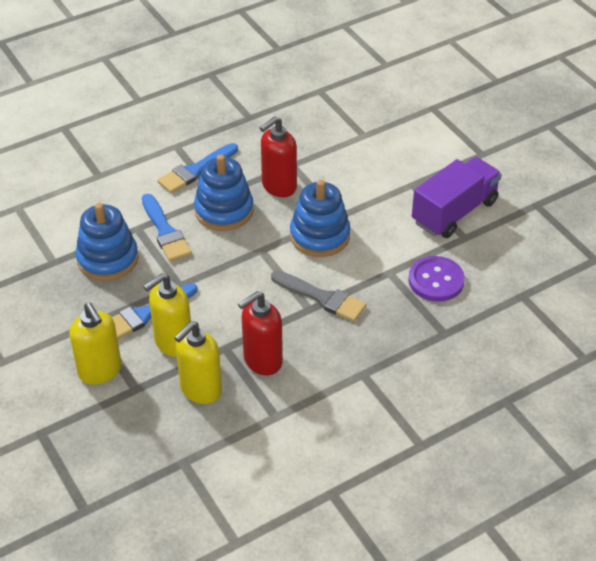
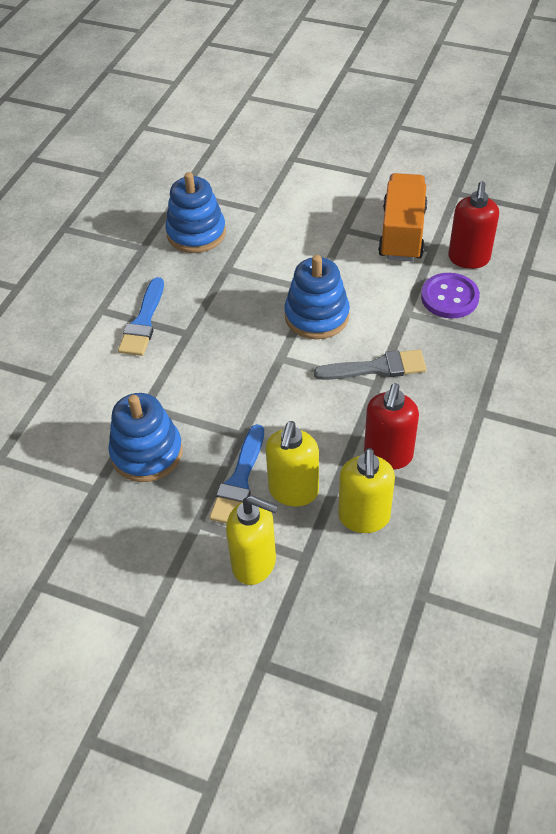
camera: 35 degrees left, 5 degrees up
blue brush [142,194,192,261] -> none
blue stacking toy [194,154,254,231] -> blue stacking toy moved to [165,172,226,253]
red soap dispenser [260,116,297,197] -> red soap dispenser moved to [448,181,499,269]
purple truck [412,157,502,238] -> orange truck [378,173,427,261]

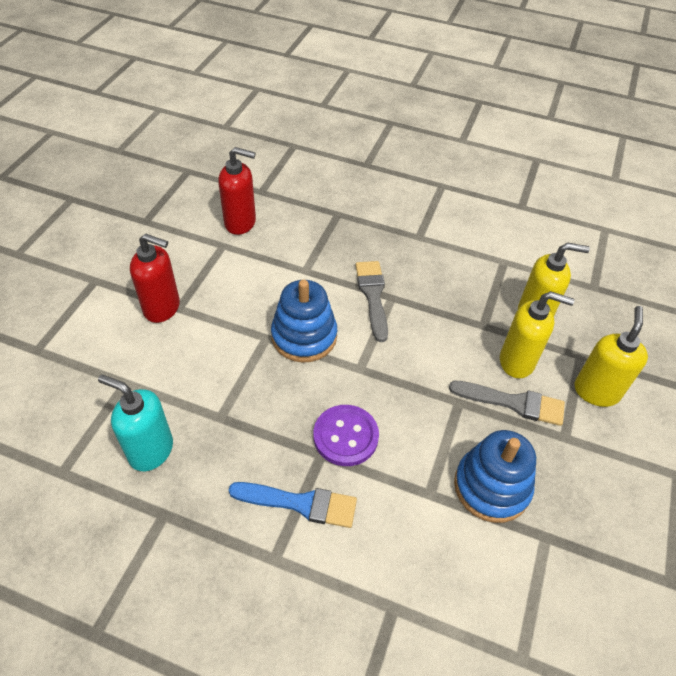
camera: 95 degrees left, 0 degrees up
blue stacking toy [165,172,226,253] -> turquoise soap dispenser [98,375,173,471]
blue brush [209,424,264,524] -> grey brush [449,381,565,426]
red soap dispenser [364,383,419,470] -> red soap dispenser moved to [130,233,180,323]
orange truck [378,173,427,261] -> none
purple button [421,273,480,319] -> purple button moved to [313,405,379,466]

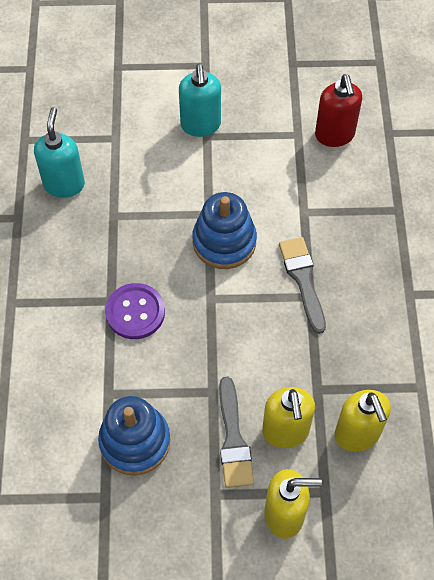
camera: 70 degrees right, 10 degrees up
red soap dispenser [130,233,180,323] -> turquoise soap dispenser [179,64,221,137]
blue brush [229,482,357,528] -> none
grey brush [356,261,388,342] -> grey brush turned 75 degrees counterclockwise [279,237,326,334]

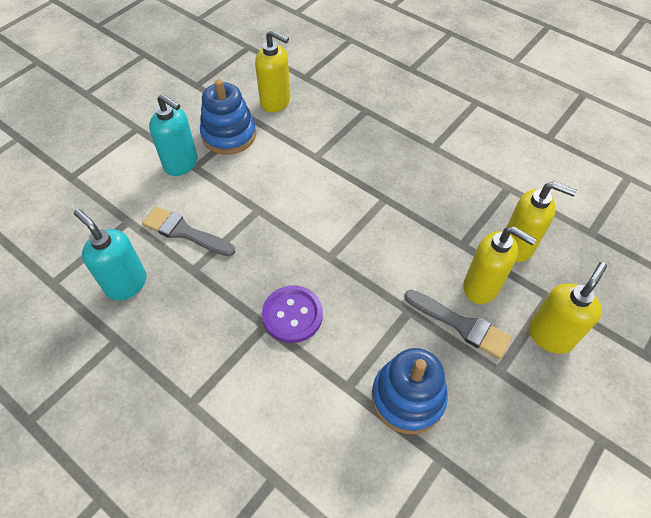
camera: 50 degrees left, 5 degrees down
blue stacking toy [192,192,257,269] -> blue stacking toy moved to [200,79,256,155]
grey brush [279,237,326,334] -> grey brush moved to [142,206,236,257]
red soap dispenser [315,74,362,147] -> yellow soap dispenser [255,30,290,113]

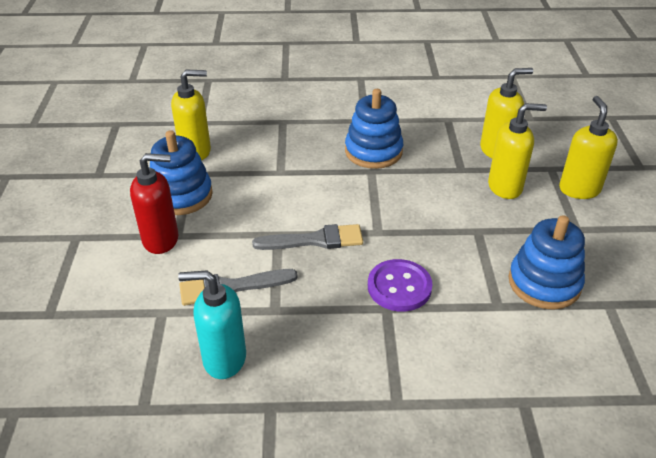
camera: 40 degrees left, 15 degrees down
turquoise soap dispenser [149,94,198,176] -> red soap dispenser [130,153,178,254]
grey brush [404,290,512,359] -> grey brush moved to [252,224,363,250]
none -> blue stacking toy [345,89,403,169]

